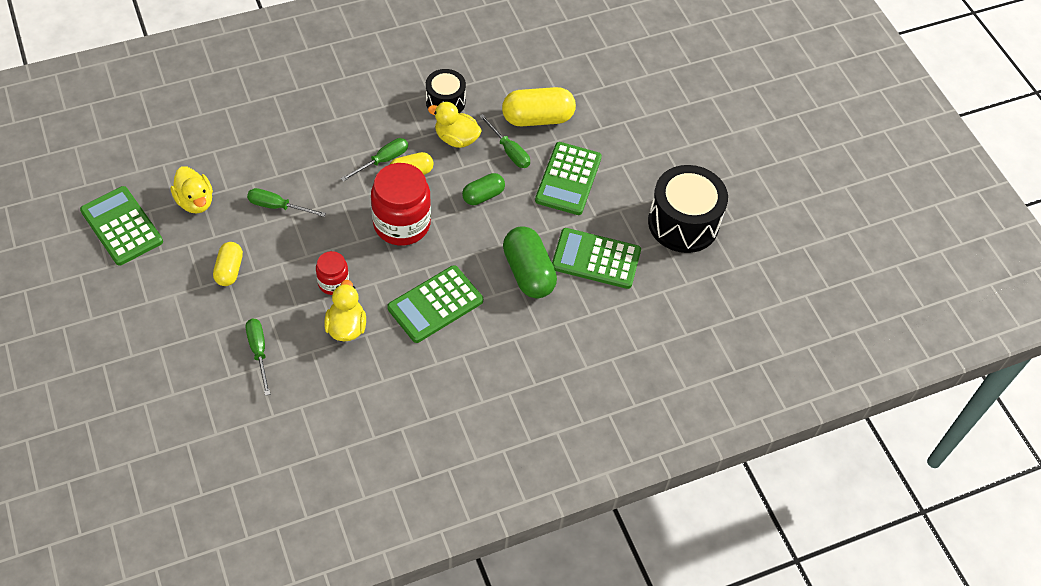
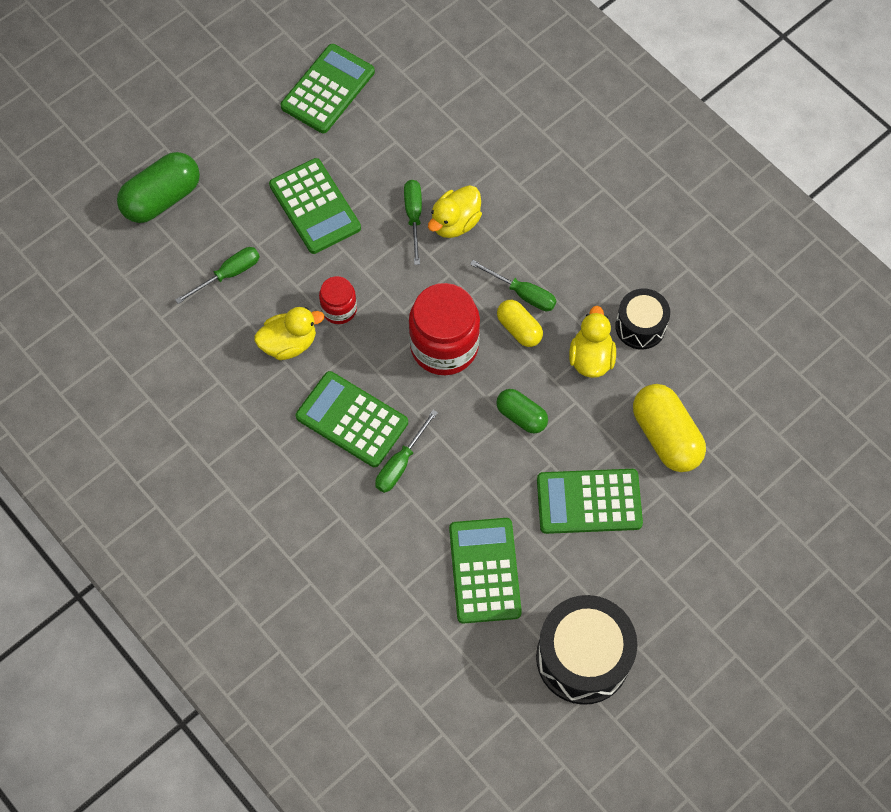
camera: 75 degrees right, 10 degrees up
yellow duck [171,167,213,214] -> yellow duck moved to [428,185,482,238]
yellow capsule [213,242,243,286] -> green calculator [269,158,361,254]
green screwdriver [479,114,530,168] -> green screwdriver moved to [375,410,438,493]
green capsule [503,226,557,298] -> green capsule moved to [117,152,200,223]

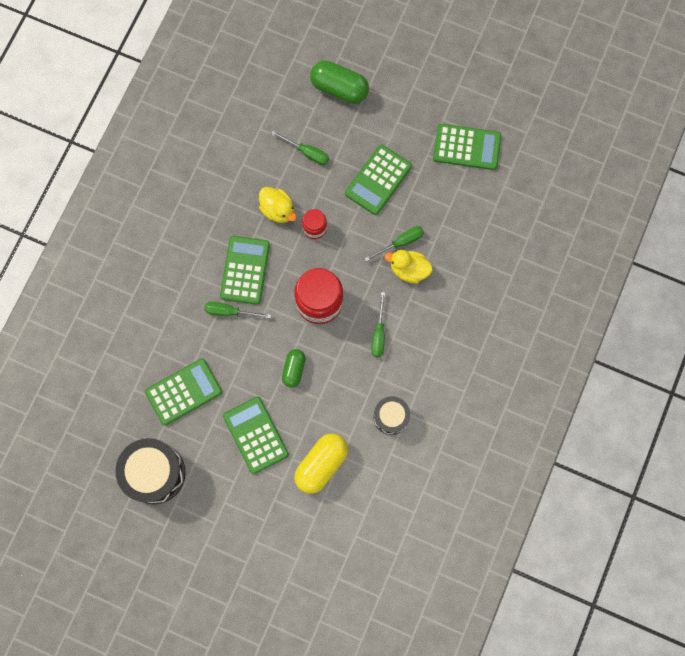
camera: 65 degrees right, 10 degrees up
yellow capsule [497,300,543,347] -> none
yellow duck [569,306,616,378] -> none

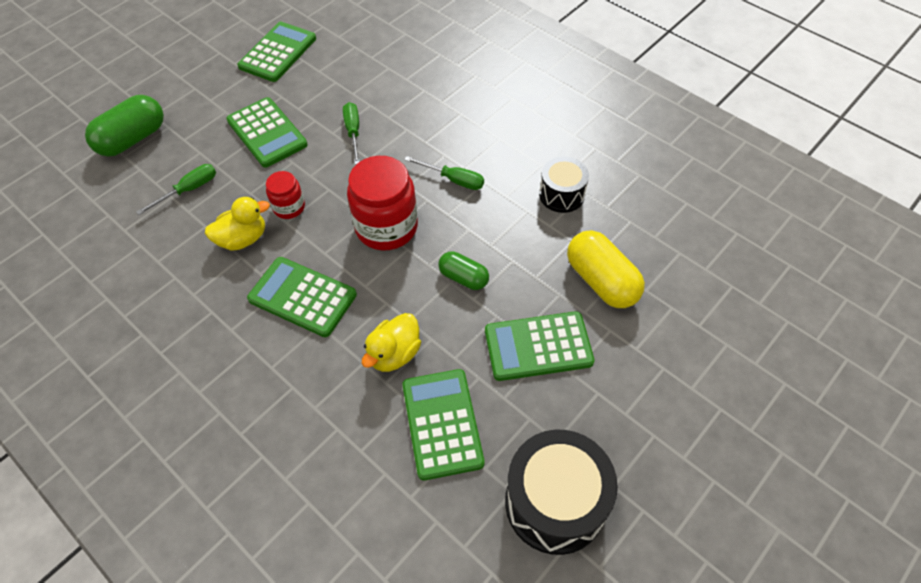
camera: 70 degrees left, 20 degrees down
green screwdriver [205,302,271,318] -> none
yellow duck [384,250,432,283] -> yellow duck moved to [362,313,421,372]

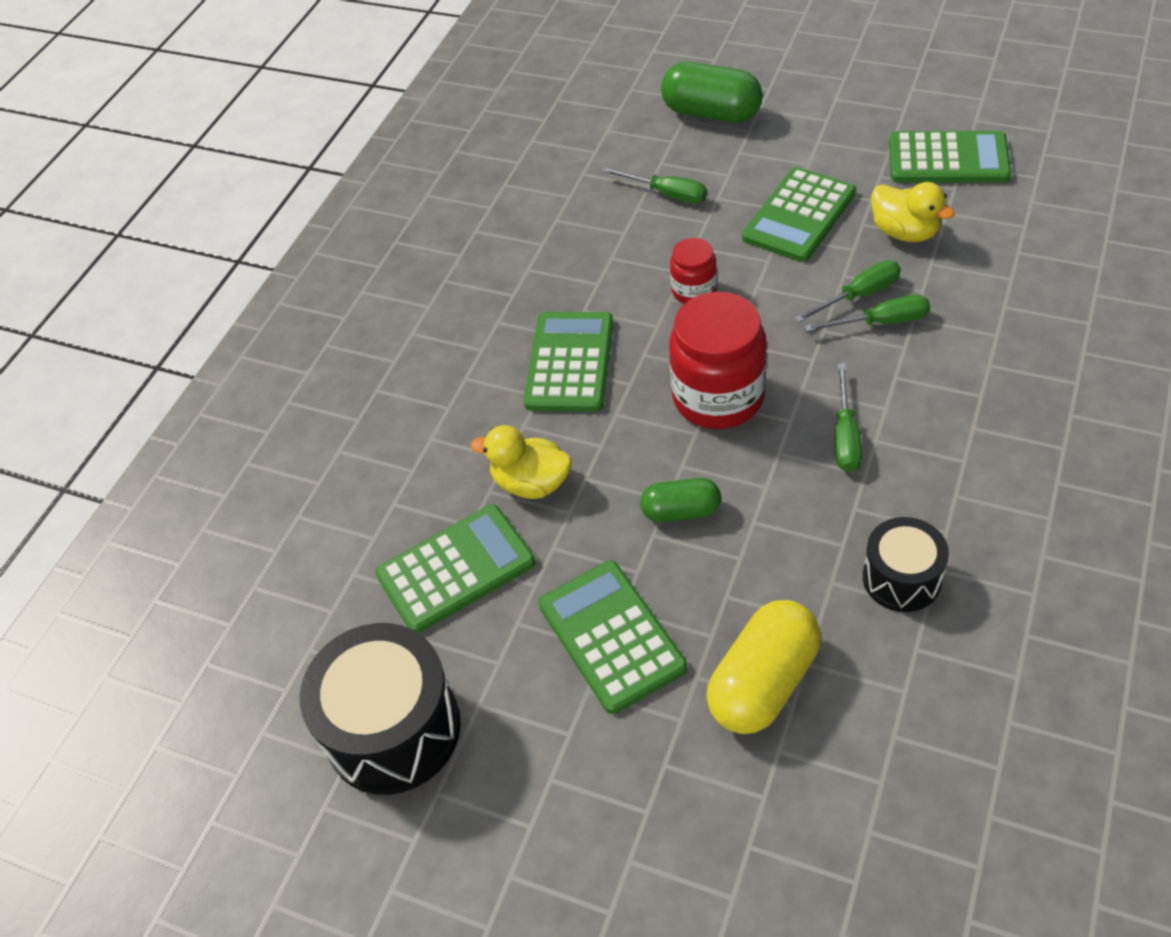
camera: 75 degrees right, 5 degrees down
yellow duck [205,197,270,251] -> yellow duck moved to [871,182,955,242]
green capsule [438,251,489,290] -> green capsule turned 75 degrees clockwise [640,478,721,522]
none -> green screwdriver [804,295,930,332]

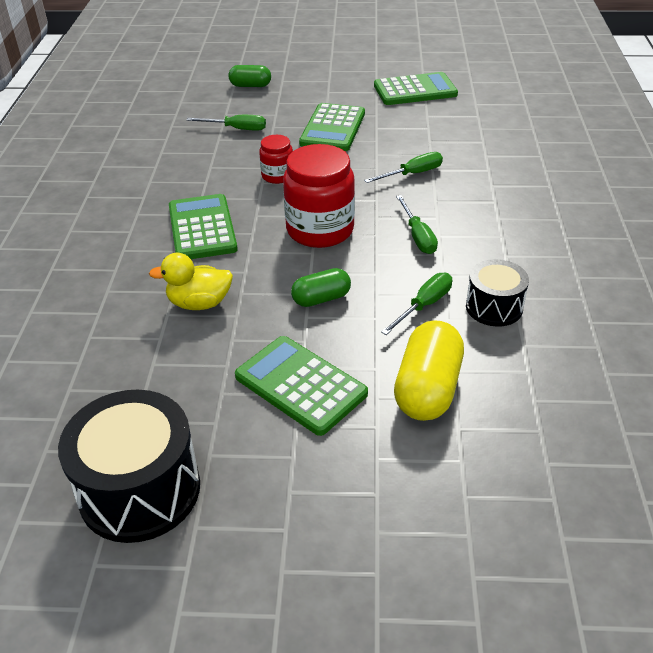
camera: 25 degrees left, 10 degrees down
green calculator [375,504,536,633] -> none
green capsule [661,62,763,123] -> green capsule [229,65,271,87], size x0.60
green screwdriver [795,260,901,323] -> green screwdriver moved to [381,273,452,335]
yellow duck [871,182,955,242] -> none

